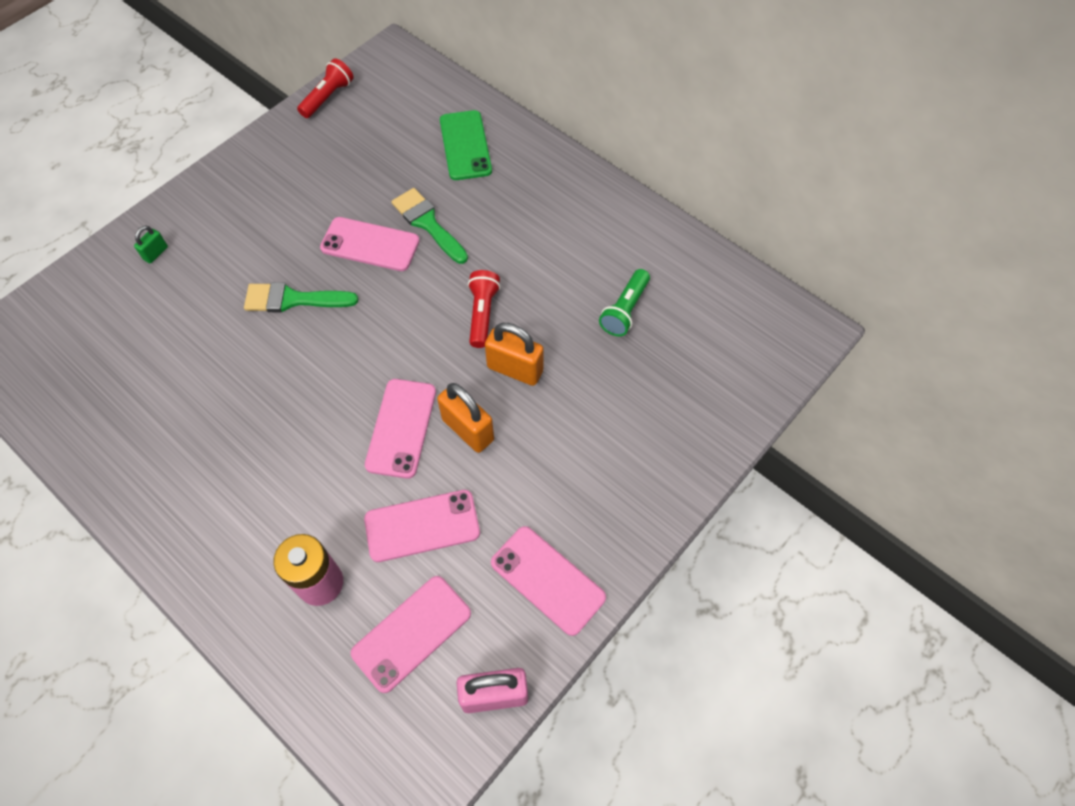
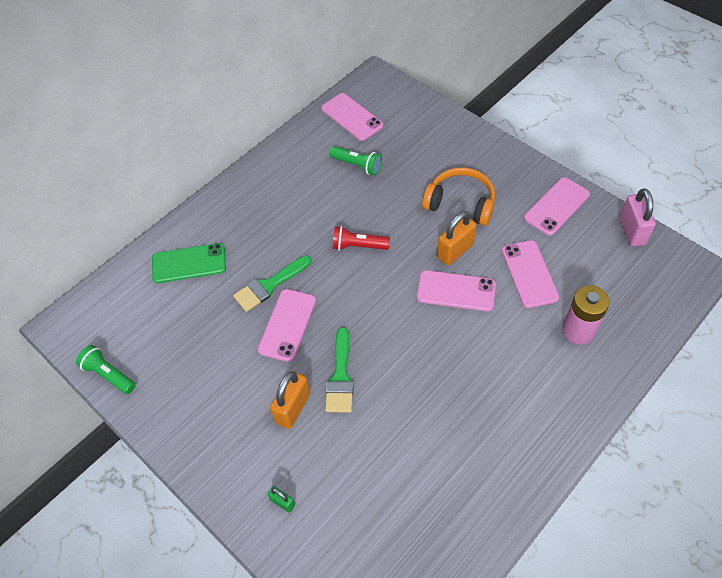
camera: 85 degrees left, 5 degrees down
red flashlight [297,58,353,118] -> green flashlight [76,345,136,394]
pink phone [351,576,471,693] -> pink phone moved to [321,93,383,141]
orange padlock [485,323,544,386] -> orange padlock moved to [270,371,310,429]
none -> orange headphones [422,167,495,226]

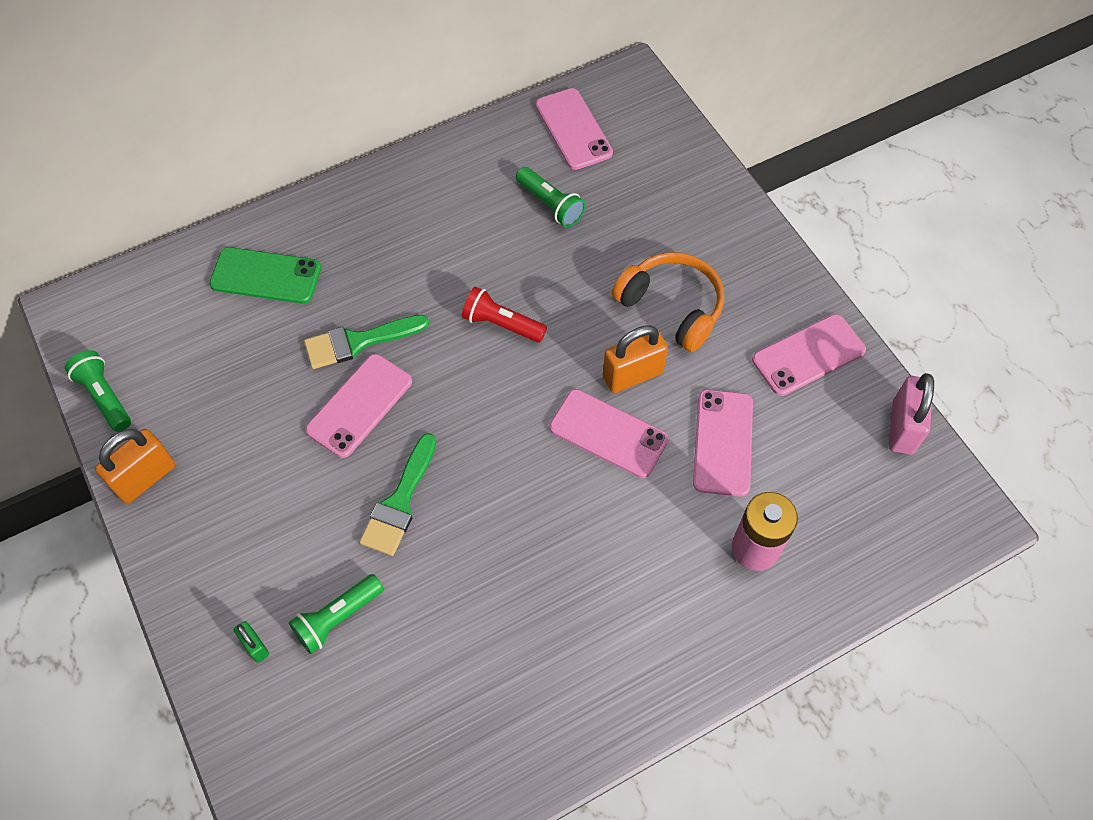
camera: 15 degrees right, 5 degrees up
orange padlock [270,371,310,429] -> orange padlock moved to [95,429,175,504]
none -> green flashlight [289,574,384,654]

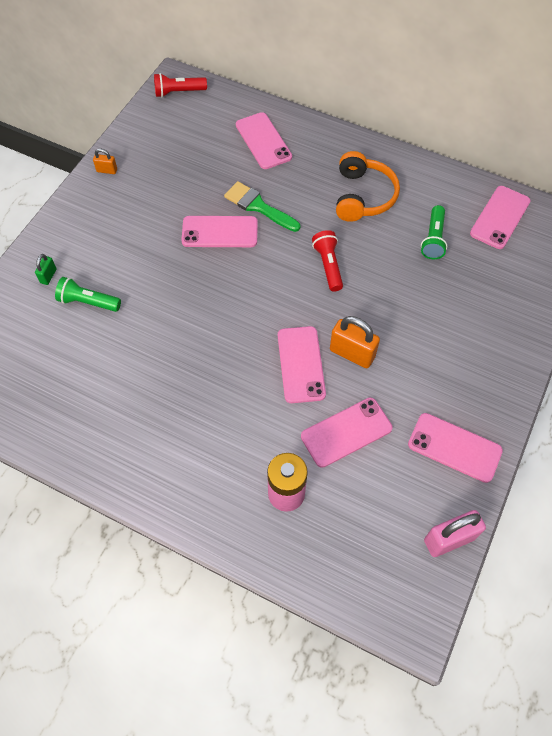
camera: 55 degrees right, 0 degrees up
green flashlight [65,350,131,432] -> none
orange padlock [95,429,175,504] -> orange padlock [93,149,117,174], size x0.52
green phone [209,247,321,304] -> pink phone [236,112,292,169]
green brush [359,433,436,556] -> none
orange headphones [612,252,724,352] -> orange headphones moved to [336,151,400,222]
none -> red flashlight [154,73,207,98]

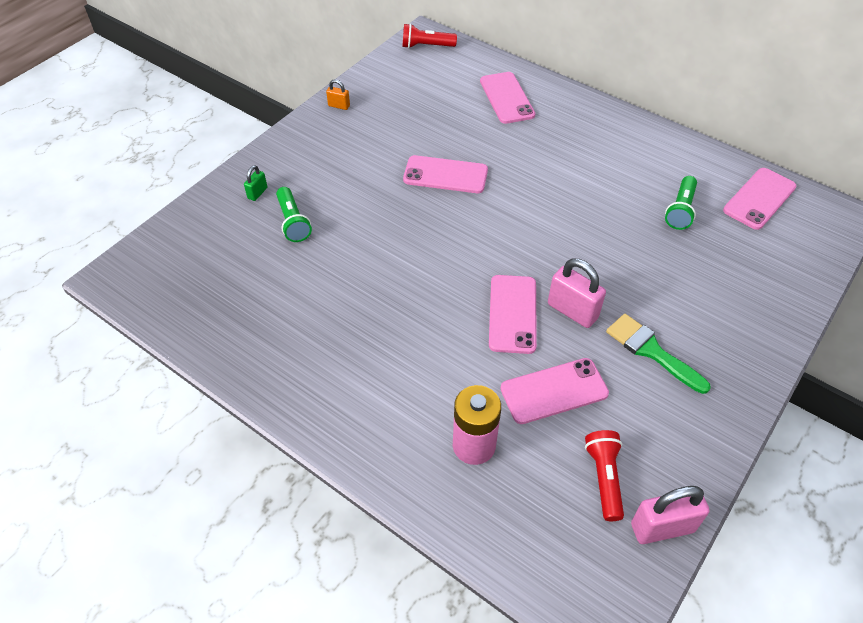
camera: 10 degrees right, 10 degrees down
green flashlight [55,277,121,312] -> green flashlight turned 135 degrees counterclockwise [276,187,312,242]
green brush [224,181,300,232] -> green brush moved to [606,314,711,394]
red flashlight [312,230,343,292] -> red flashlight moved to [585,430,624,521]
orange padlock [330,316,380,369] -> pink padlock [548,259,606,328]
orange headphones [336,151,400,222] -> none
pink phone [408,413,503,483] -> none

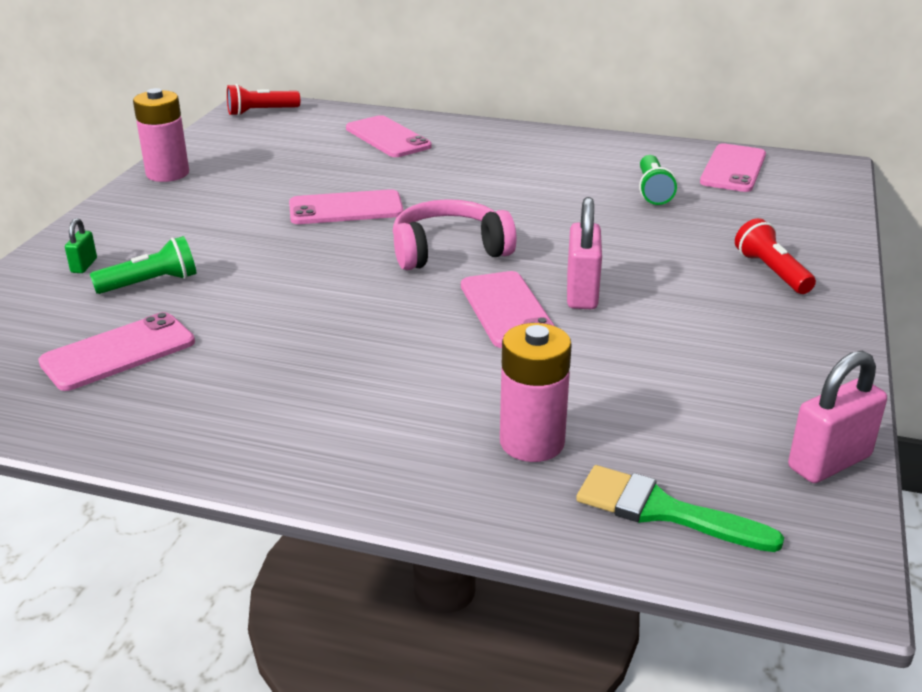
camera: 20 degrees left, 20 degrees down
green flashlight [276,187,312,242] -> green flashlight turned 75 degrees counterclockwise [90,236,196,294]
orange padlock [326,80,350,110] -> pink battery [133,88,189,182]
pink phone [500,358,609,424] -> pink phone moved to [38,312,195,391]
pink padlock [548,259,606,328] -> pink padlock turned 75 degrees clockwise [567,197,602,309]
red flashlight [585,430,624,521] -> red flashlight moved to [735,218,816,294]
green brush [606,314,711,394] -> green brush moved to [576,465,784,552]
none -> pink headphones [393,199,517,270]

